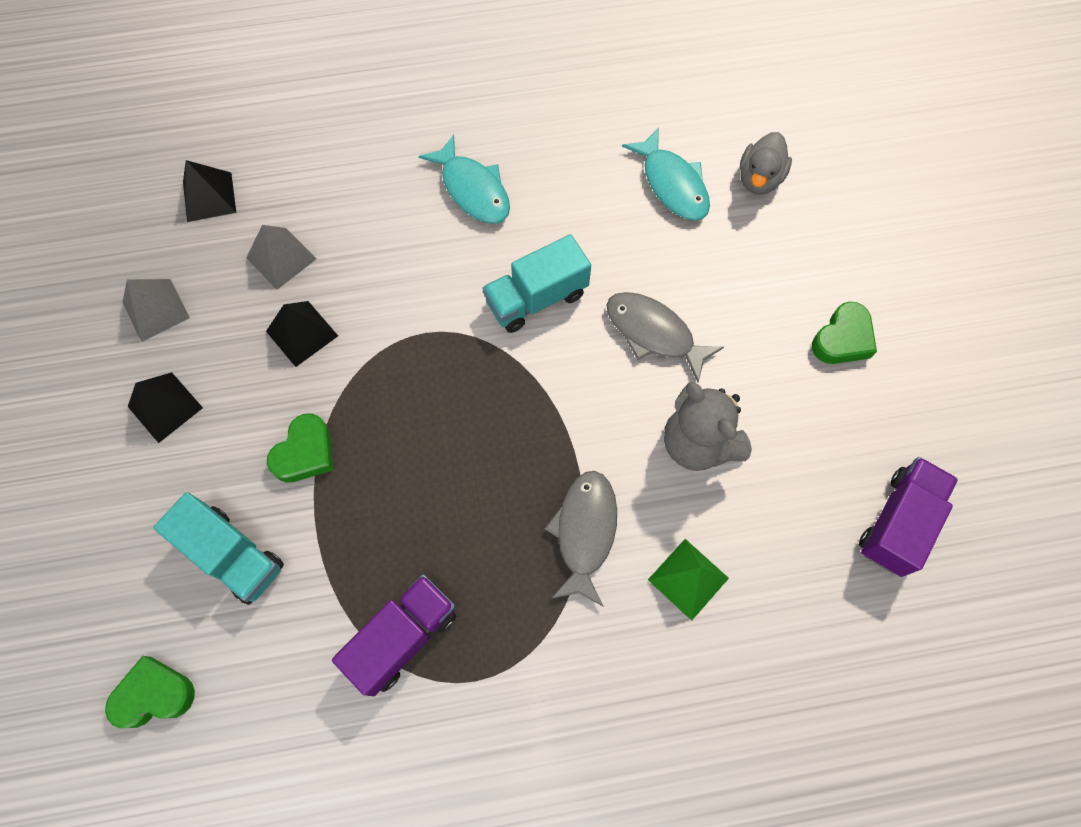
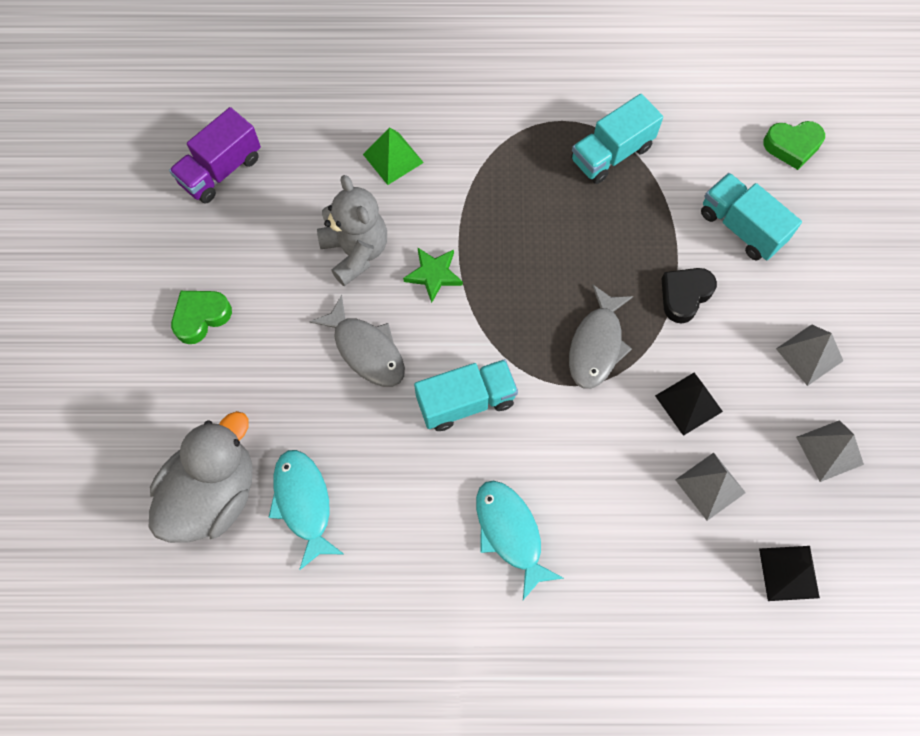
camera: 170 degrees left, 0 degrees up
black pyramid [128,372,203,443] -> grey pyramid [776,324,843,386]
green heart [267,413,333,483] -> black heart [662,268,717,324]
purple truck [332,575,456,696] -> turquoise truck [571,94,663,184]
grey fish [545,471,617,607] -> grey fish moved to [569,284,633,389]
grey duck [740,132,792,195] -> grey duck [149,411,253,543], size x1.76
none -> green star [403,248,463,303]

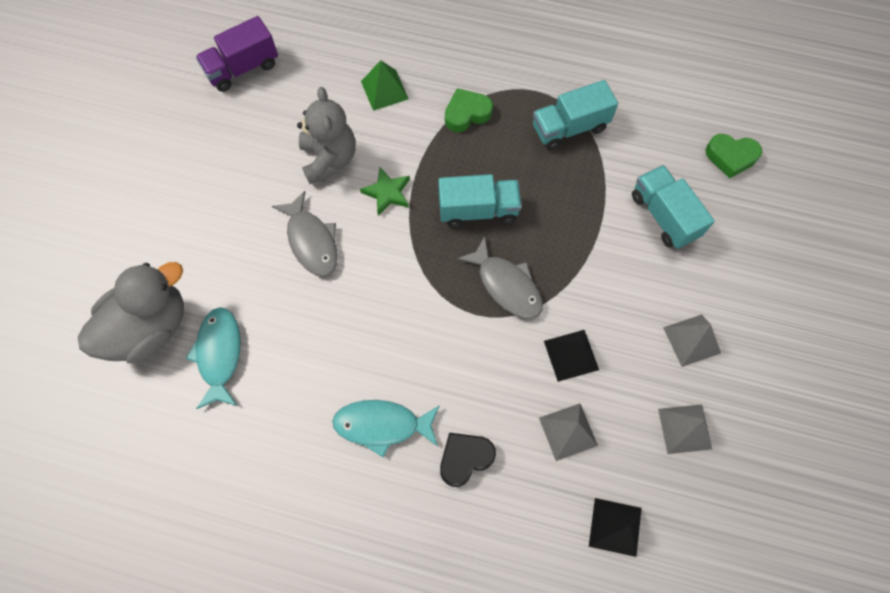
camera: 15 degrees right, 0 degrees up
green heart [171,291,232,344] -> green heart moved to [445,88,493,132]
turquoise truck [414,359,518,431] -> turquoise truck moved to [438,174,522,227]
turquoise fish [476,480,564,600] -> turquoise fish turned 75 degrees counterclockwise [332,400,440,457]
grey fish [569,284,633,389] -> grey fish turned 75 degrees counterclockwise [457,236,543,319]
black heart [662,268,717,324] -> black heart moved to [440,433,496,487]

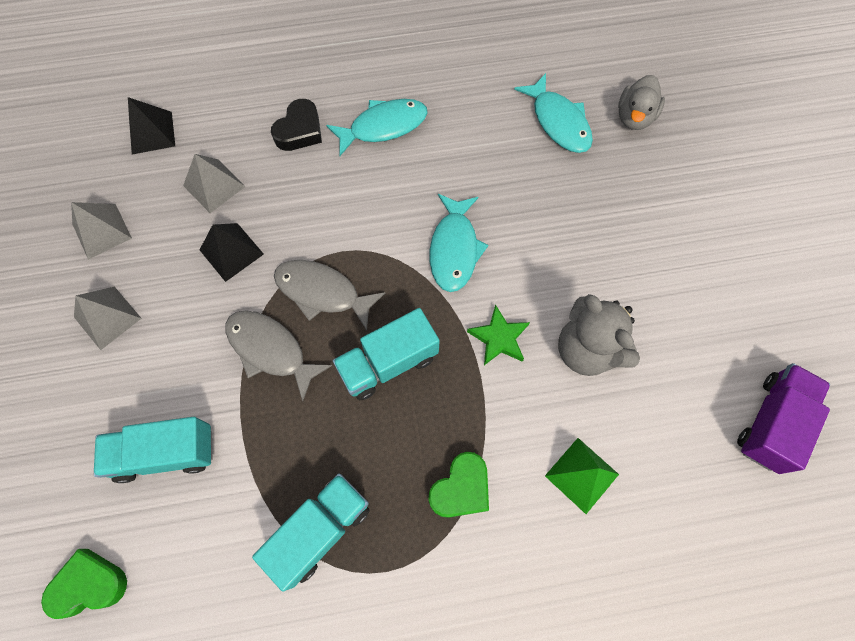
camera: 155 degrees right, 0 degrees up
grey duck [78,262,184,363] -> grey duck [618,75,665,130], size x0.57
grey fish [272,191,338,277] -> grey fish moved to [225,310,332,401]
turquoise truck [632,165,714,249] -> turquoise truck turned 135 degrees clockwise [94,417,212,483]
none -> turquoise fish [430,194,488,292]

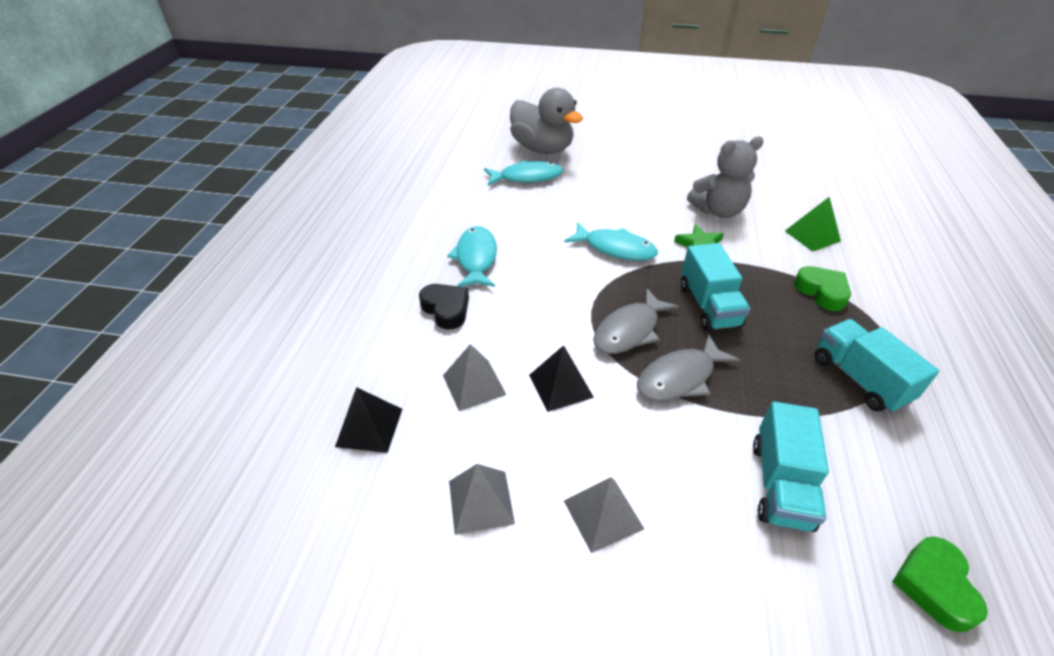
camera: 70 degrees left, 25 degrees down
grey duck [618,75,665,130] -> grey duck [510,88,583,154], size x1.76
purple truck [737,363,830,474] -> none

